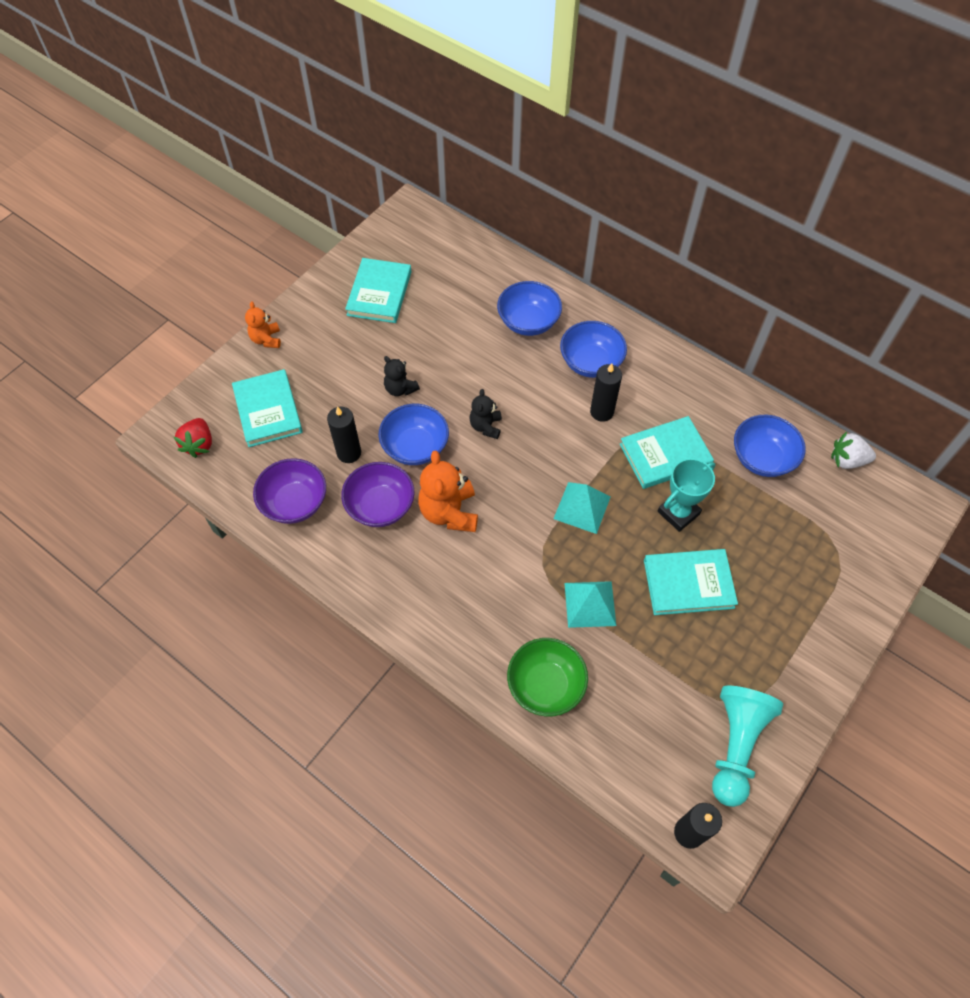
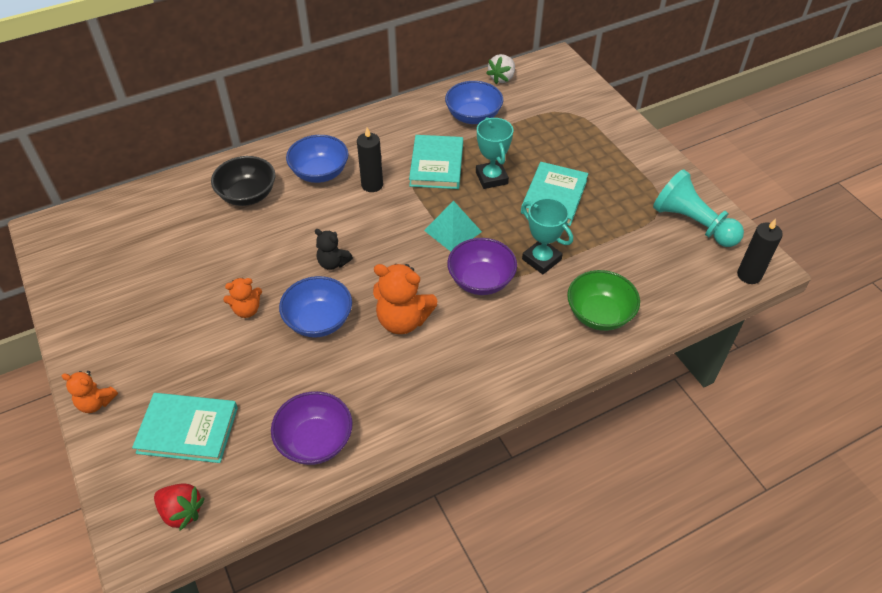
camera: 65 degrees left, 10 degrees down
black candle [327,406,361,463] -> none
purple bowl [341,462,414,527] -> purple bowl moved to [447,238,517,295]
turquoise book [345,258,412,323] -> none
black teddy bear [384,356,420,396] -> orange teddy bear [223,278,262,318]
blue bowl [497,281,562,336] -> black bowl [211,156,275,206]
turquoise pyramid [564,581,616,628] -> turquoise trophy [522,198,573,274]

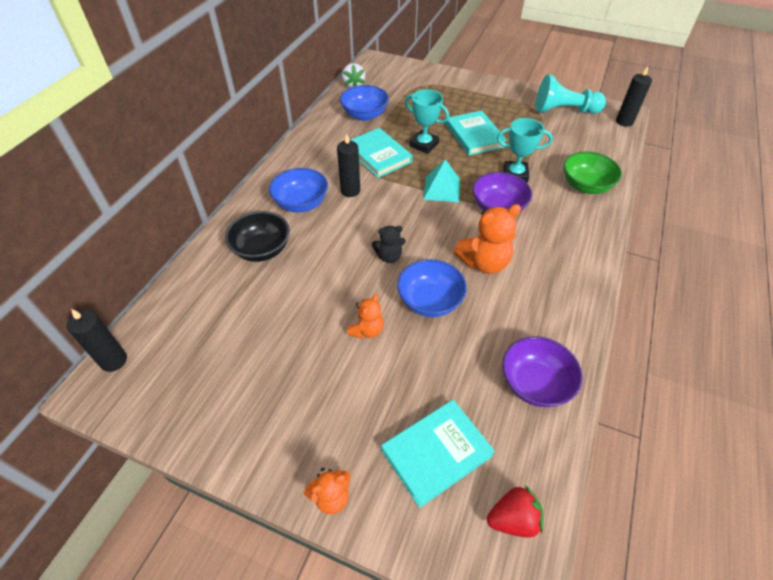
camera: 40 degrees left, 0 degrees up
none -> black candle [66,309,127,372]

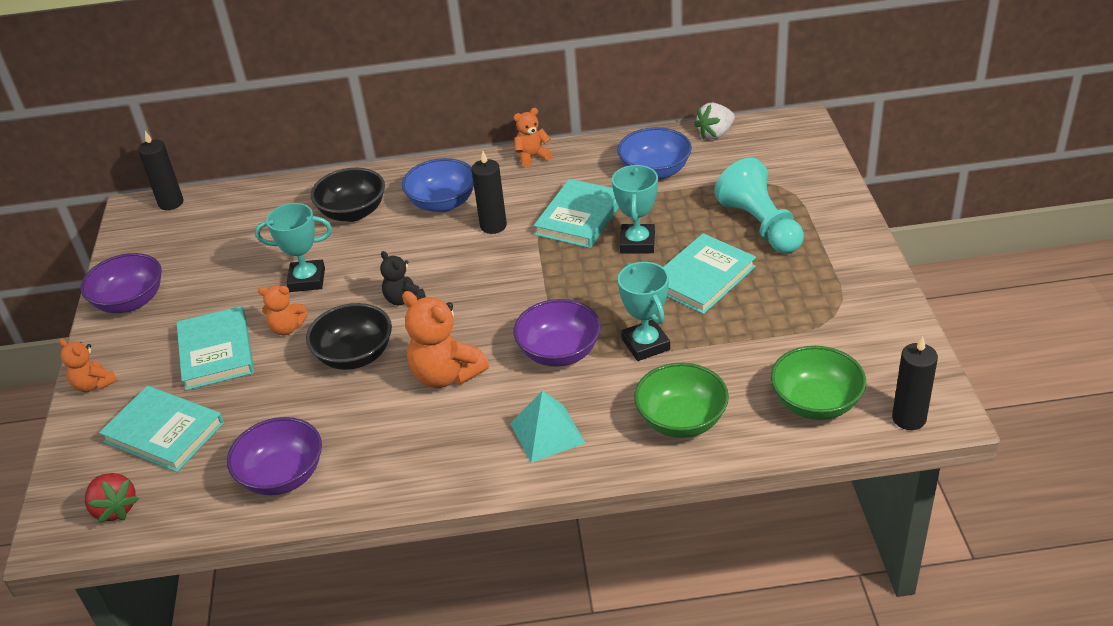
camera: 65 degrees right, 10 degrees down
blue bowl [397,259,467,317] -> black bowl [306,303,392,370]
turquoise pyramid [423,159,460,202] -> turquoise pyramid moved to [510,391,585,463]
turquoise pawn [536,74,606,114] -> turquoise pawn moved to [714,158,804,254]
none -> purple bowl [80,253,162,313]
none -> turquoise book [176,306,254,390]
none -> turquoise trophy [255,203,332,292]
none -> orange teddy bear [514,108,553,168]
none -> green bowl [771,346,866,420]

